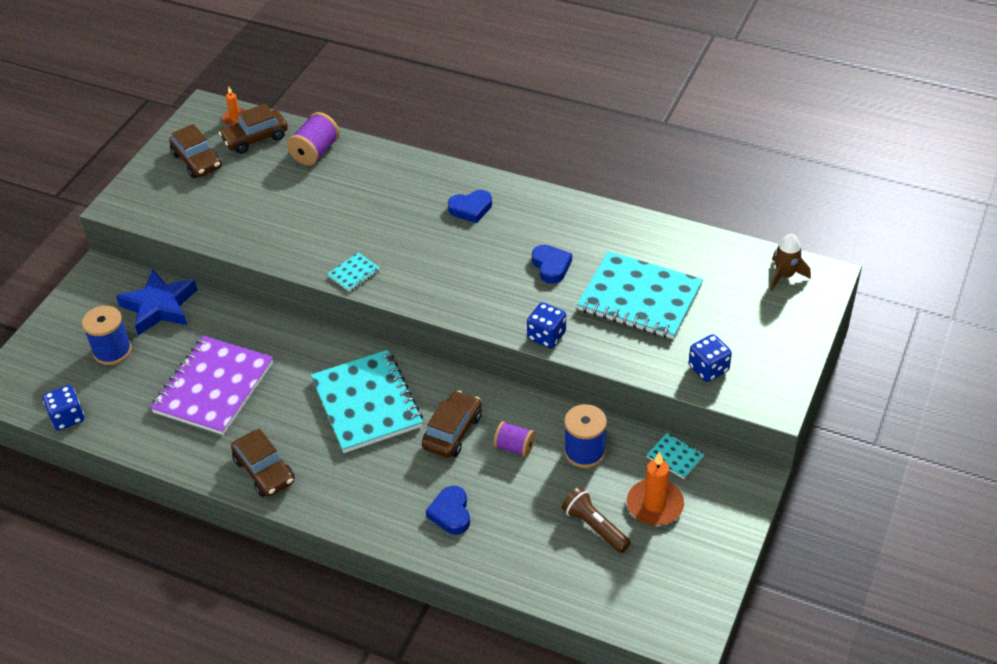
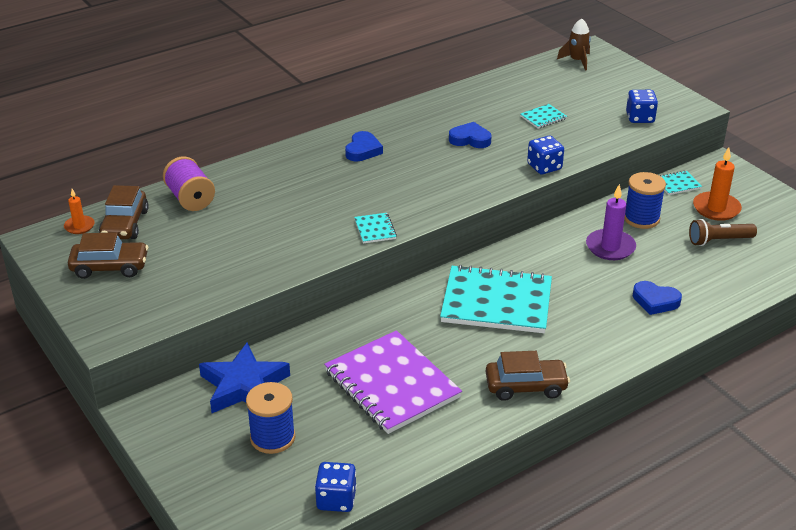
camera: 60 degrees left, 10 degrees down
brown car [422,390,482,458] -> none
purple spool [494,421,535,457] -> purple candle [586,184,636,260]
turquoise notebook [577,251,703,339] -> turquoise notebook [520,104,567,129], size x0.42

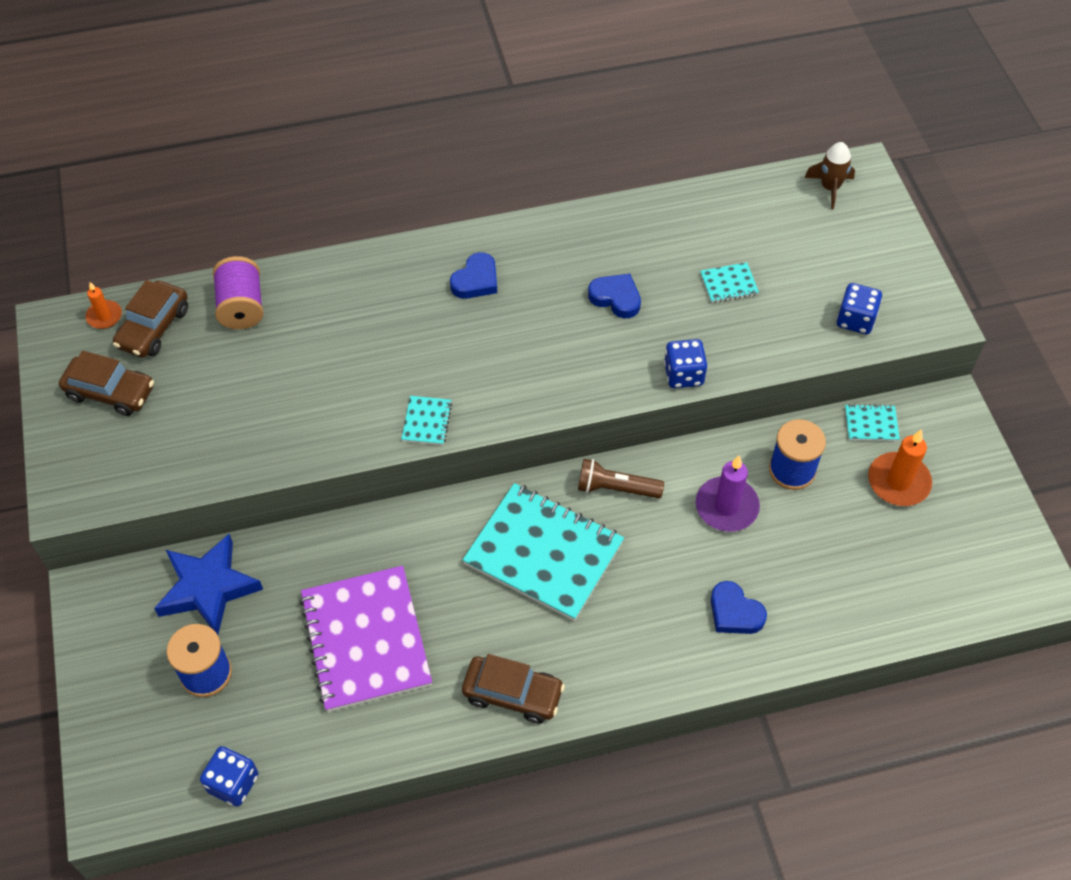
camera: 20 degrees right, 20 degrees up
brown flashlight [689,219,757,246] -> brown flashlight moved to [578,459,664,498]

